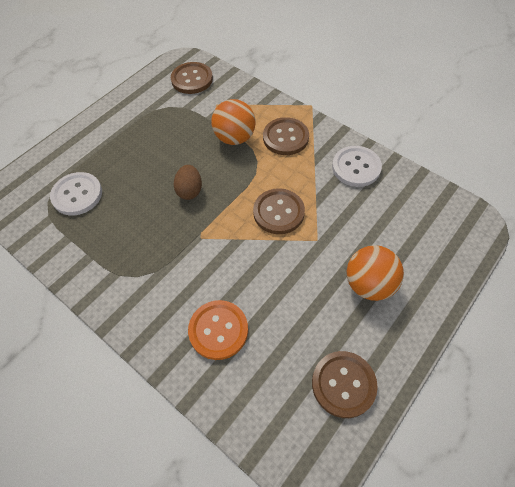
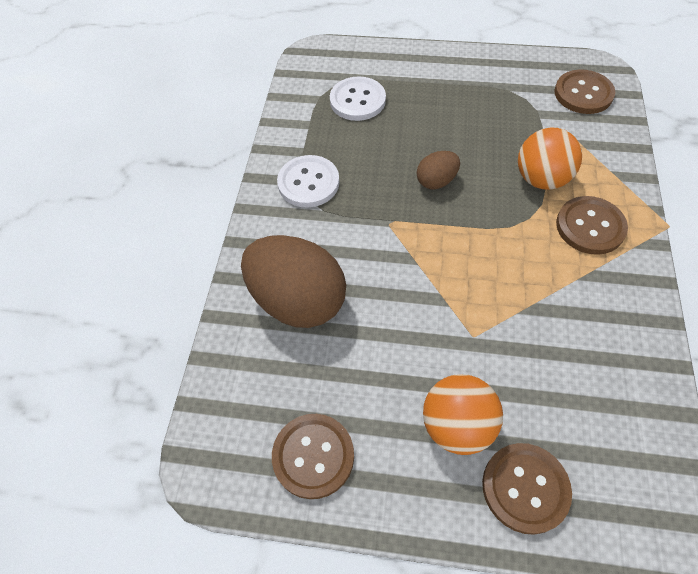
camera: 60 degrees right, 0 degrees up
orange button [188,300,248,360] -> brown egg [241,235,346,328]
brown button [253,188,305,234] -> brown button moved to [482,443,572,535]
white button [332,146,382,187] -> white button moved to [277,155,340,207]

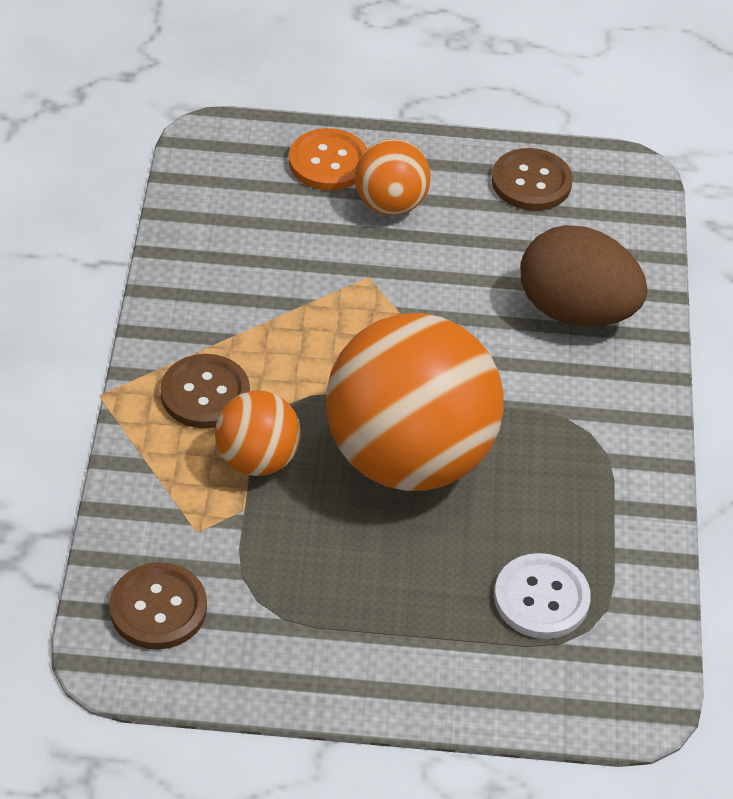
camera: 170 degrees right, 10 degrees down
white button [277,155,340,207] -> none
brown egg [417,151,460,189] -> orange ball [326,313,504,491]
brown button [482,443,572,535] -> orange button [289,128,367,190]

